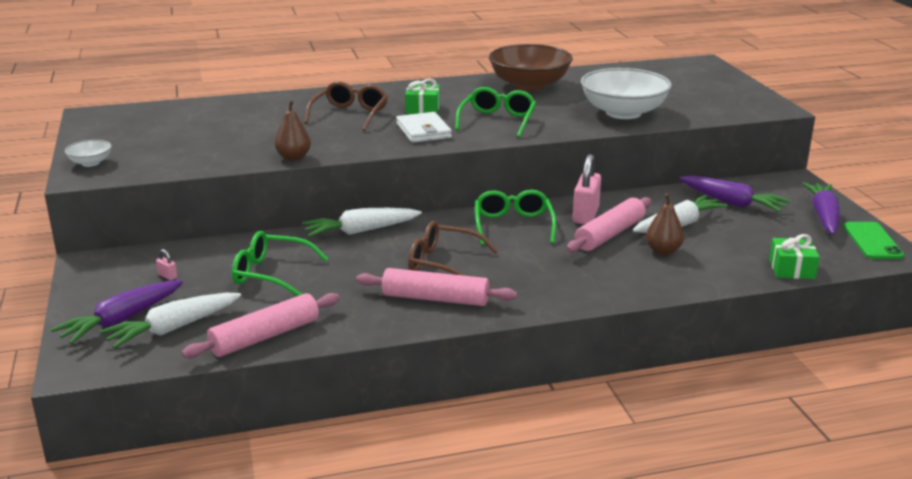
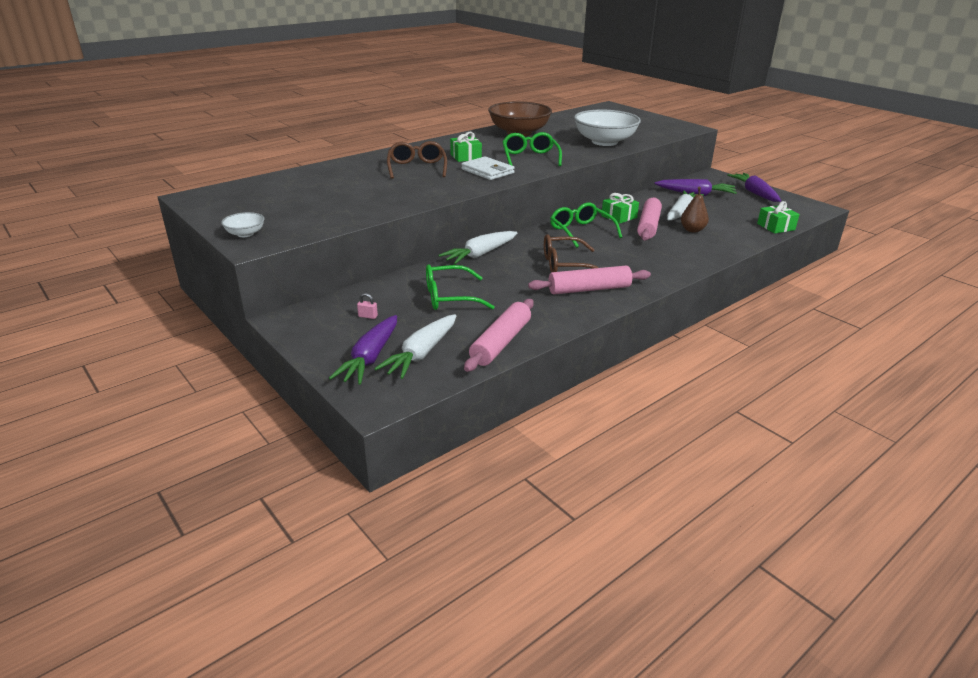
camera: 25 degrees left, 5 degrees up
brown pear [275,100,311,161] -> none
pink padlock [573,154,601,224] -> green gift [601,193,639,224]
green phone [843,222,904,259] -> none

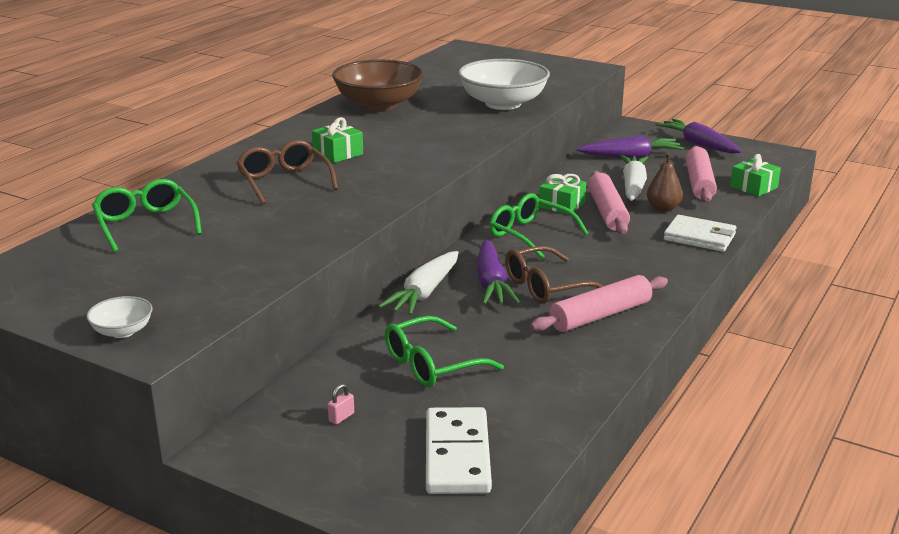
camera: 20 degrees left, 5 degrees down
purple carrot [329,315,397,385] -> purple carrot moved to [476,239,520,305]
pink padlock [357,293,378,319] -> pink padlock turned 45 degrees counterclockwise [328,384,354,424]
white carrot [374,314,456,379] -> white domino [426,407,492,494]
white wallet [461,156,515,180] -> white wallet moved to [664,215,736,252]
pink rolling pin [464,299,534,372] -> pink rolling pin moved to [686,146,717,202]
green glasses [502,132,562,166] -> green glasses moved to [92,179,202,252]

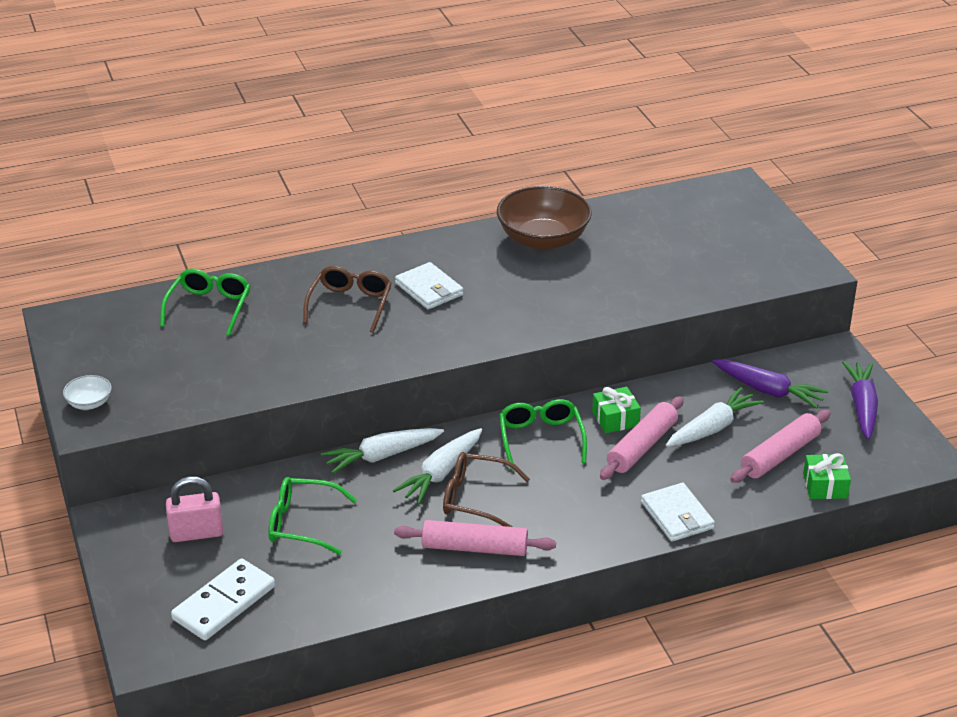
camera: 40 degrees right, 10 degrees up
green gift [312,117,363,163] -> white wallet [395,262,464,310]
pink padlock [328,384,354,424] -> pink padlock [166,476,223,542], size x2.40
white bowl [458,59,550,110] -> none
purple carrot [476,239,520,305] -> white carrot [393,428,482,504]
brown pear [647,152,683,212] -> none

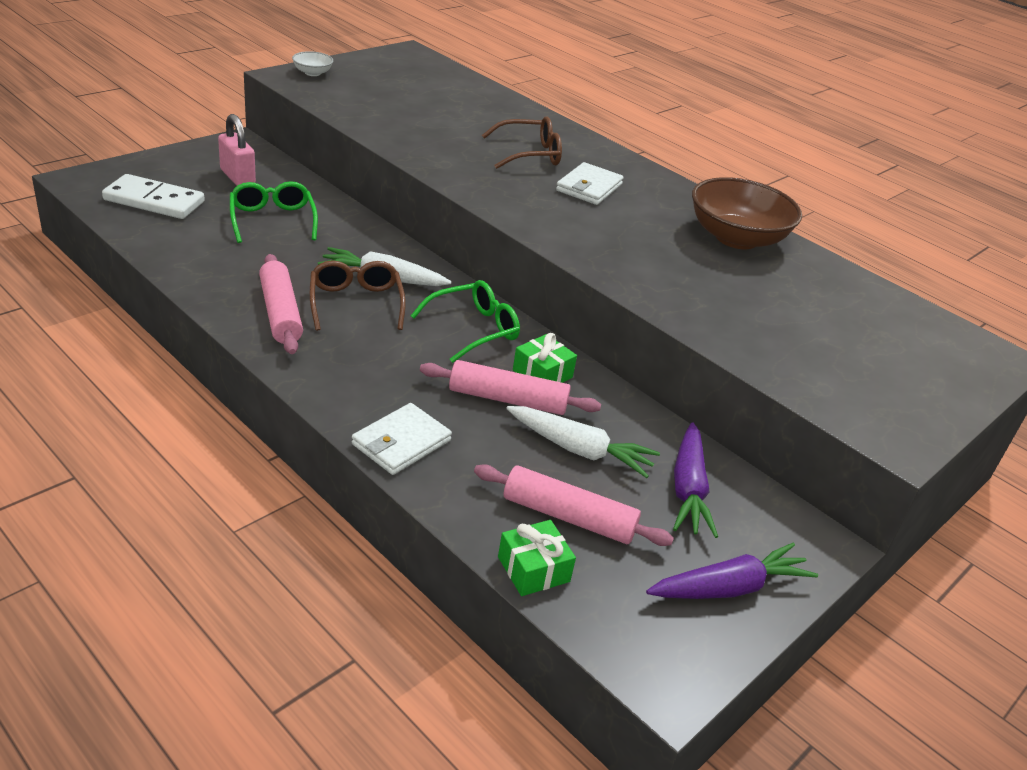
camera: 60 degrees right, 0 degrees up
green glasses [160,269,250,336] -> none
white carrot [321,428,444,474] -> none

